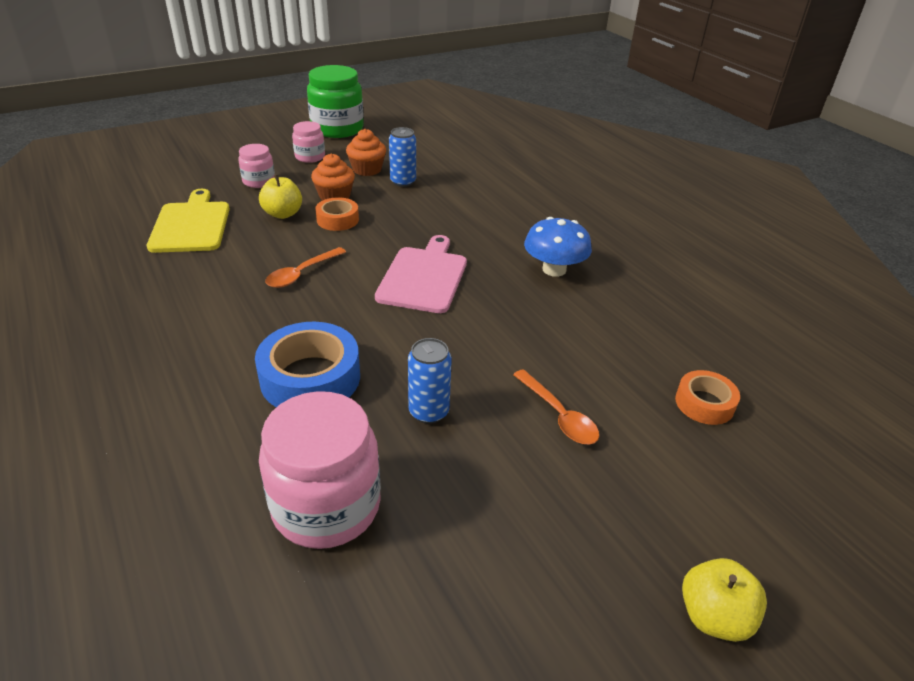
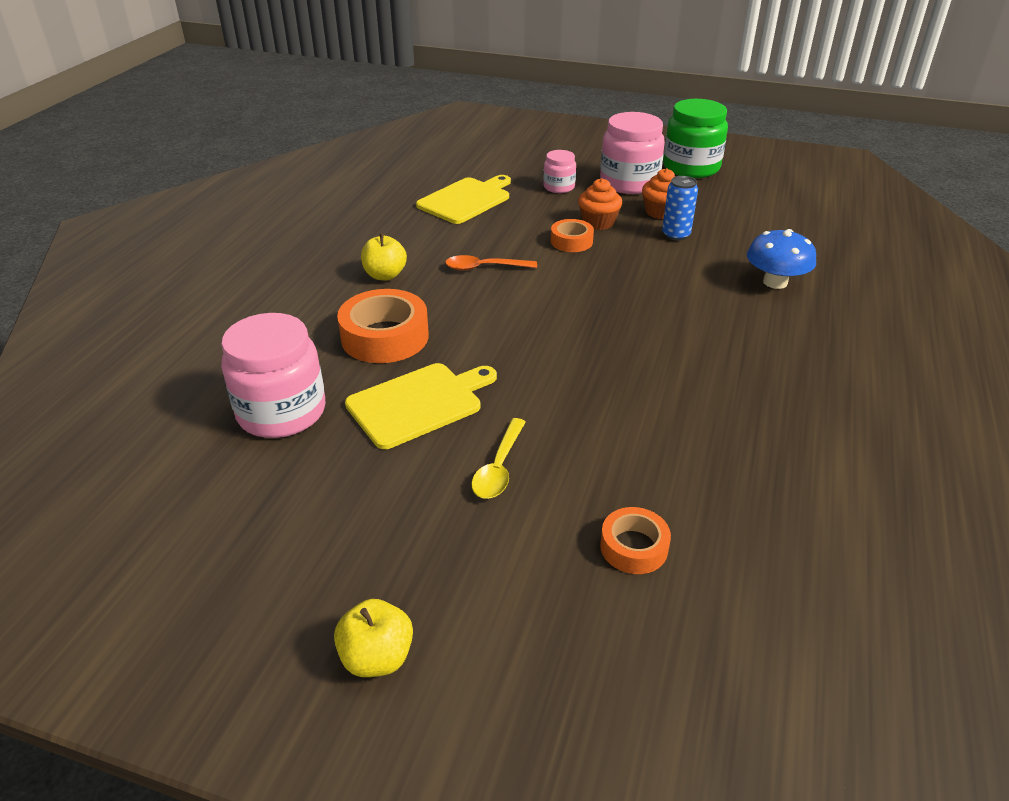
camera: 50 degrees right, 0 degrees up
blue tape [255,322,360,407] -> orange tape [337,289,429,363]
yellow apple [259,174,302,219] -> yellow apple moved to [361,233,407,280]
pink jar [292,121,325,163] -> pink jar [600,112,665,194], size x1.89
pink cutting board [375,235,467,313] -> none
blue can [408,338,452,424] -> yellow cutting board [345,363,497,449]
orange spoon [513,369,599,445] -> yellow spoon [471,418,526,499]
blue mushroom [524,217,592,277] -> blue mushroom moved to [747,229,816,289]

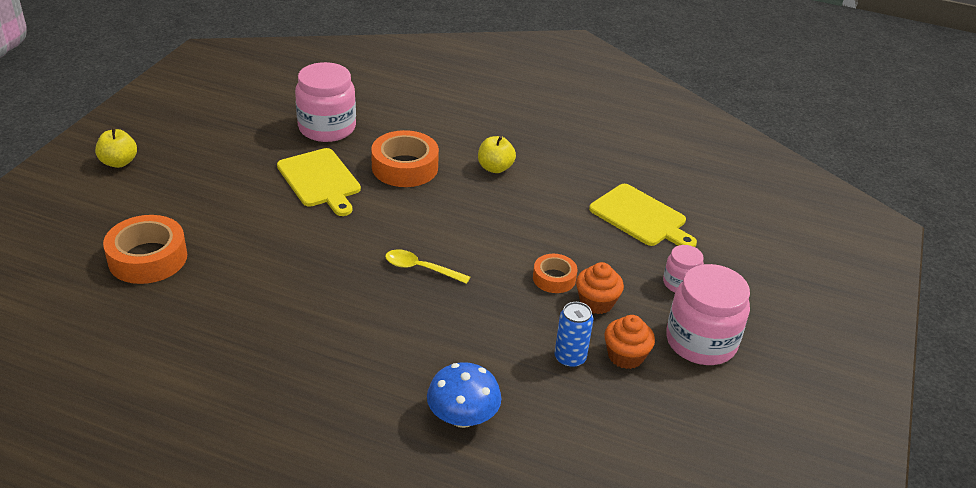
camera: 90 degrees right, 0 degrees up
orange spoon [445,255,537,271] -> none
yellow spoon [471,418,526,499] -> yellow spoon moved to [385,249,470,284]
orange tape [600,507,671,574] -> orange tape [103,215,187,284], size x1.74
green jar [663,99,728,178] -> none

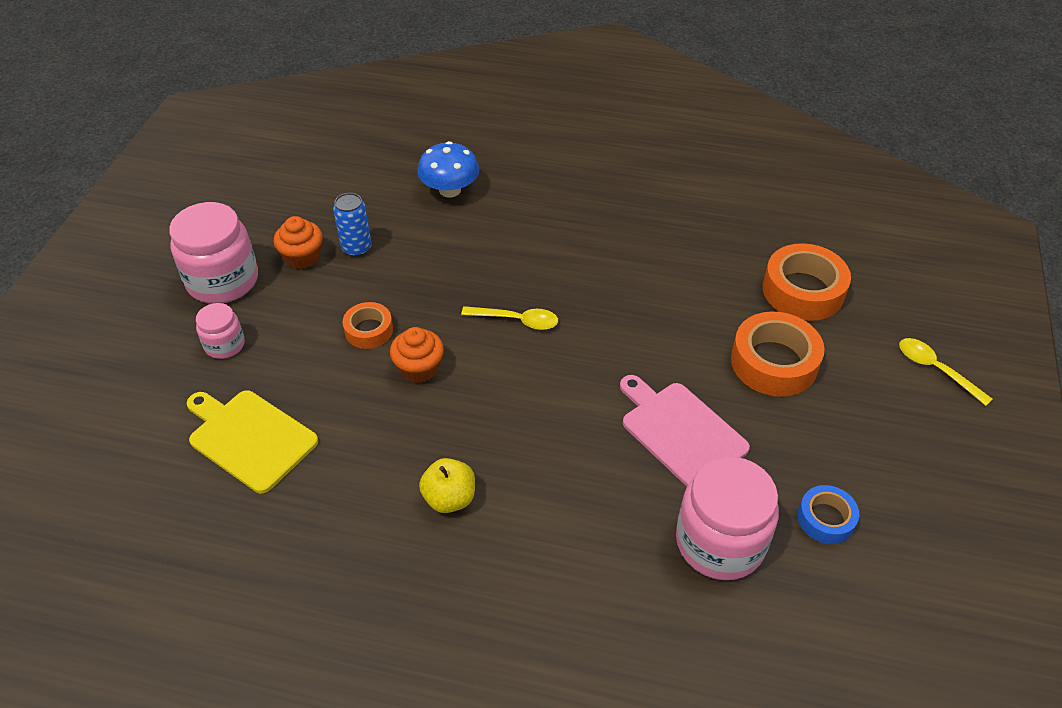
camera: 175 degrees right, 10 degrees up
yellow apple [95,128,137,168] -> none
yellow cutting board [277,148,361,216] -> pink cutting board [620,375,750,487]
orange tape [371,130,439,187] -> orange tape moved to [731,312,825,397]
orange cupcake [576,262,624,314] -> orange cupcake moved to [390,327,444,383]
none -> blue tape [797,485,859,544]
none -> yellow spoon [899,338,992,406]

